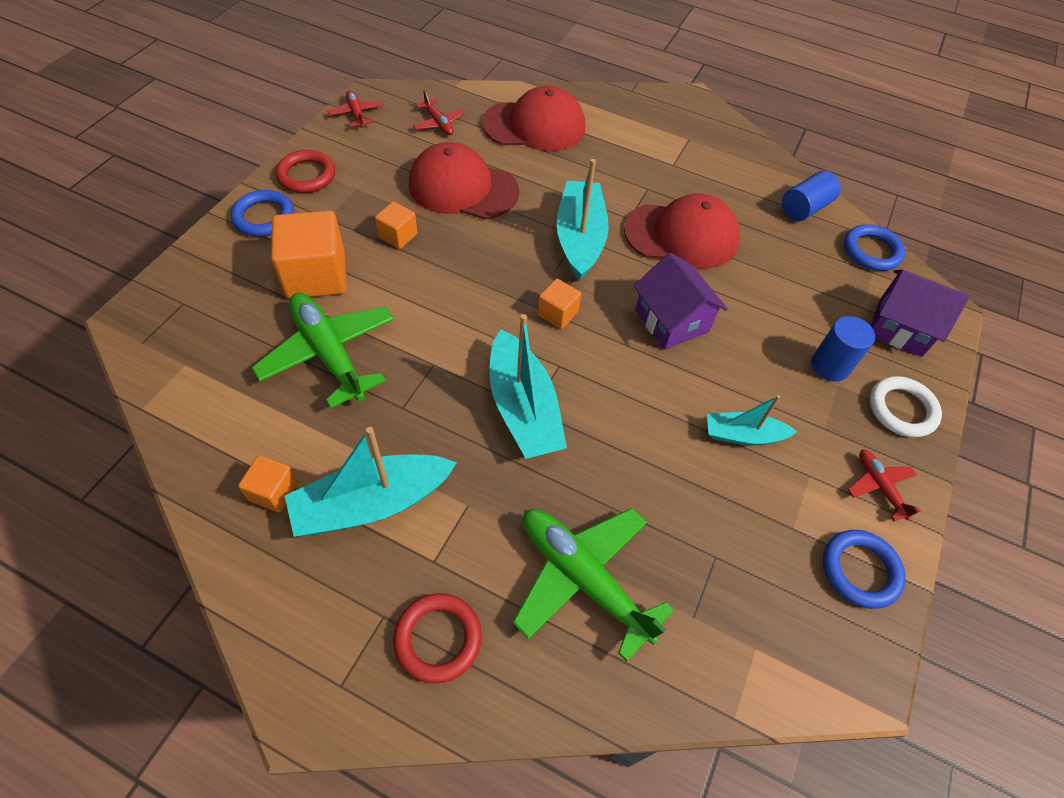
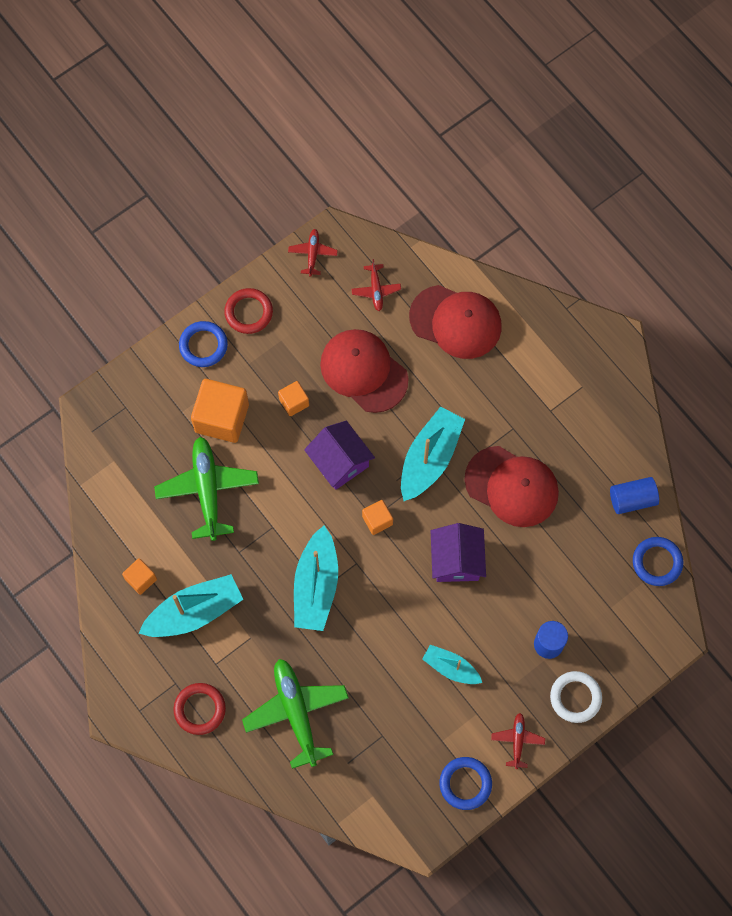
camera: 30 degrees right, 15 degrees up
turquoise boat [285,427,457,537] -> turquoise boat turned 150 degrees clockwise [139,574,243,637]
purple house [871,270,970,357] -> purple house moved to [304,421,375,490]

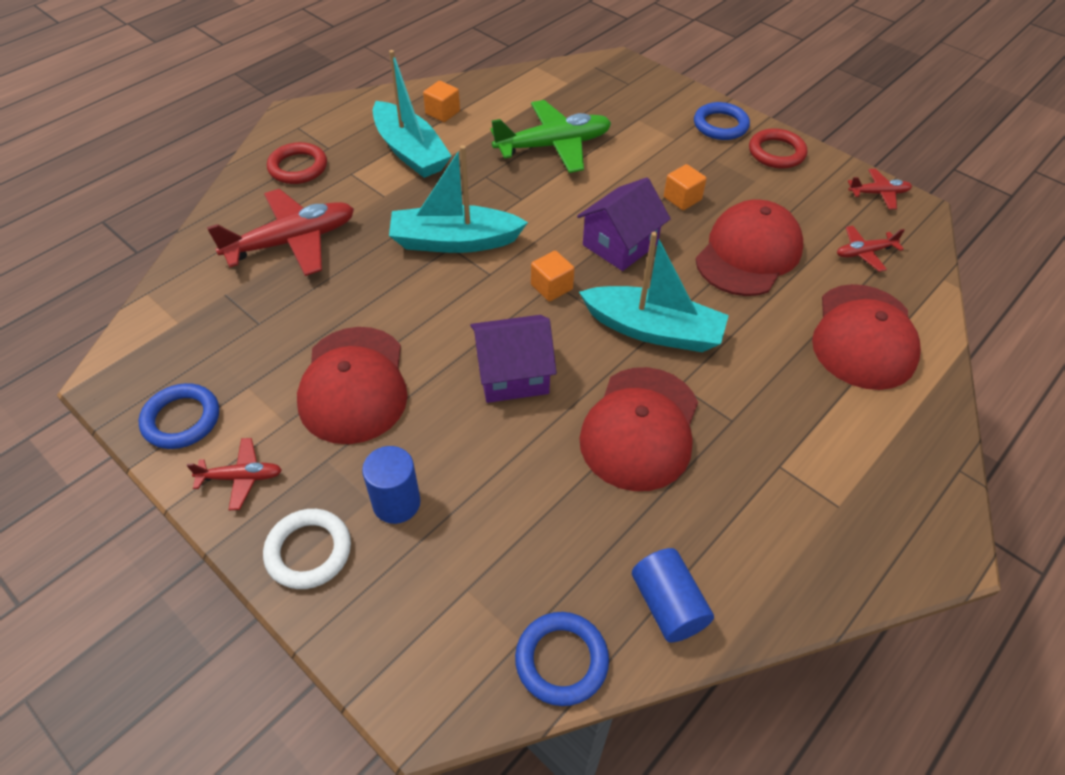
camera: 80 degrees right, 20 degrees down
orange cube [191,379,249,443] -> none
green plane [242,659,349,769] -> red plane [207,189,354,276]
turquoise boat [422,645,482,684] -> red cap [297,327,408,444]

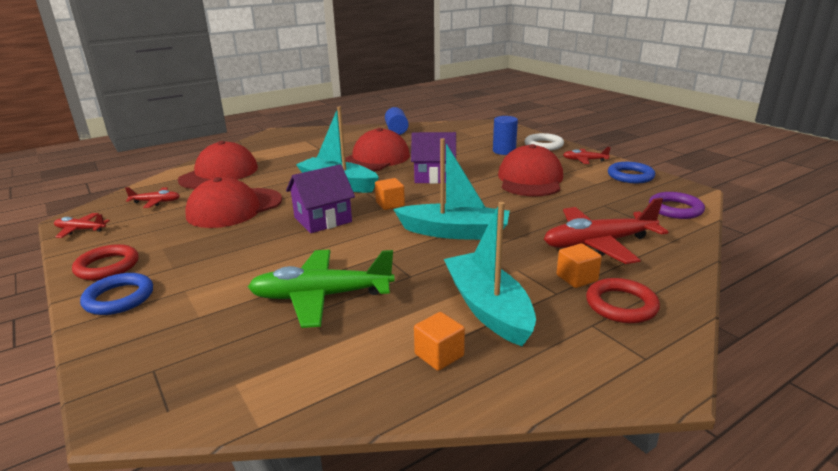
camera: 165 degrees left, 25 degrees down
blue ring [515,612,609,706] -> none
orange cube [664,164,707,210] -> orange cube moved to [556,243,602,288]
none -> purple ring [649,192,705,219]

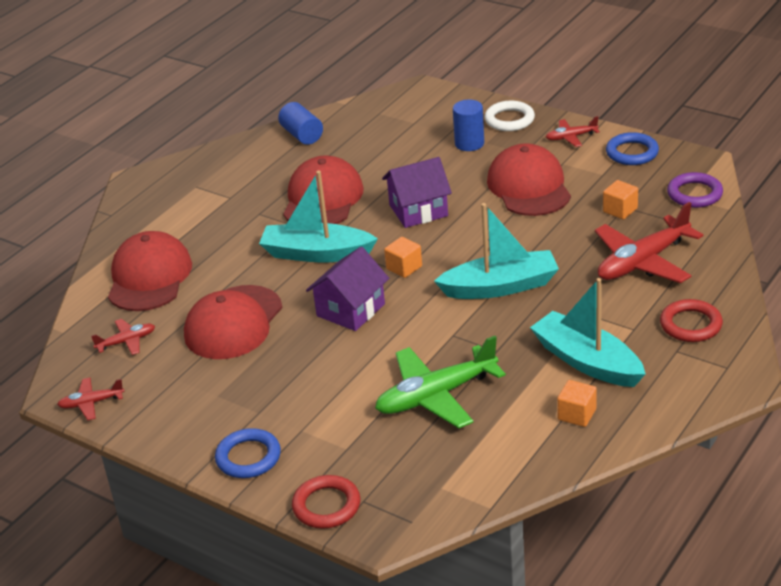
camera: 20 degrees left, 10 degrees up
red ring [72,244,139,280] -> red ring moved to [292,475,360,529]
orange cube [556,243,602,288] -> orange cube moved to [603,180,638,219]

